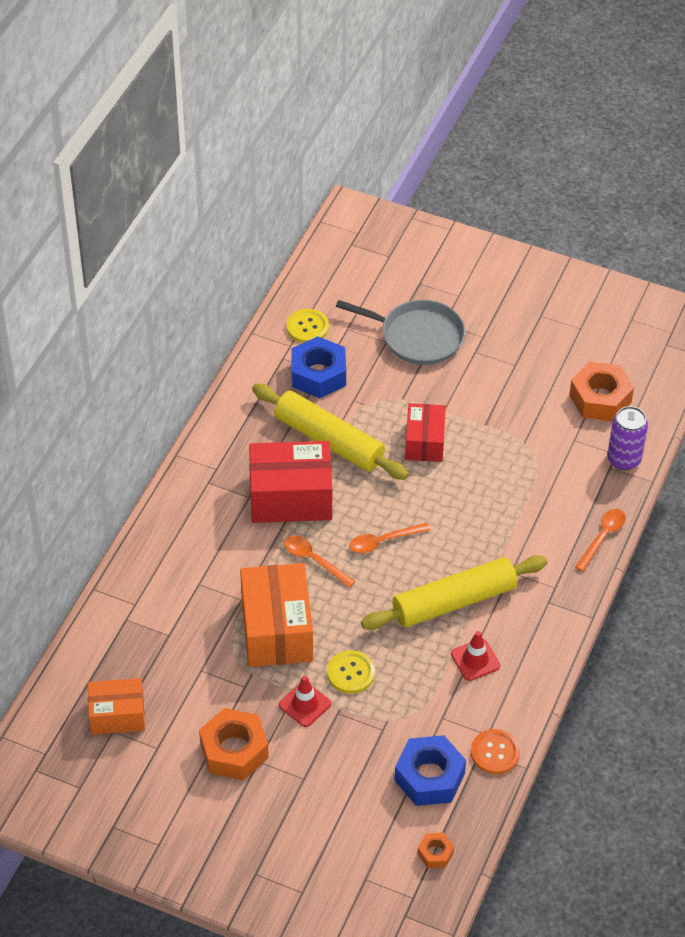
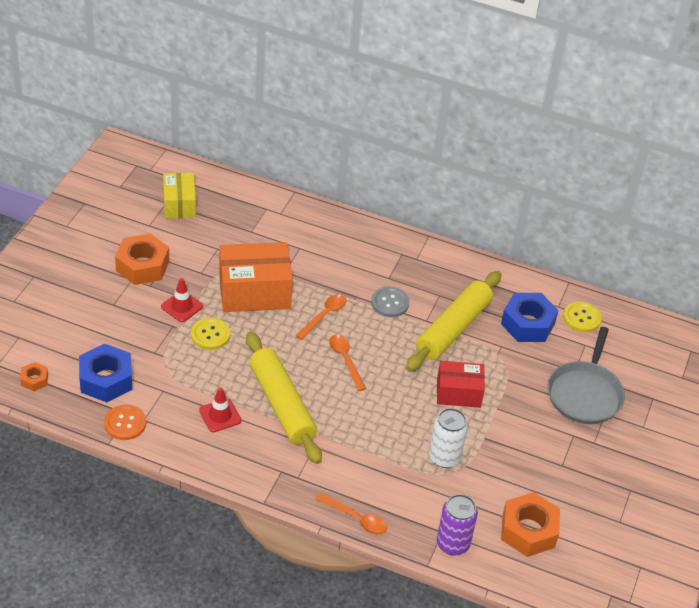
camera: 85 degrees right, 5 degrees down
orange box [88,678,145,735] -> yellow box [163,173,196,219]
red box [249,441,332,523] -> grey button [371,287,409,317]
none -> white can [429,408,468,468]

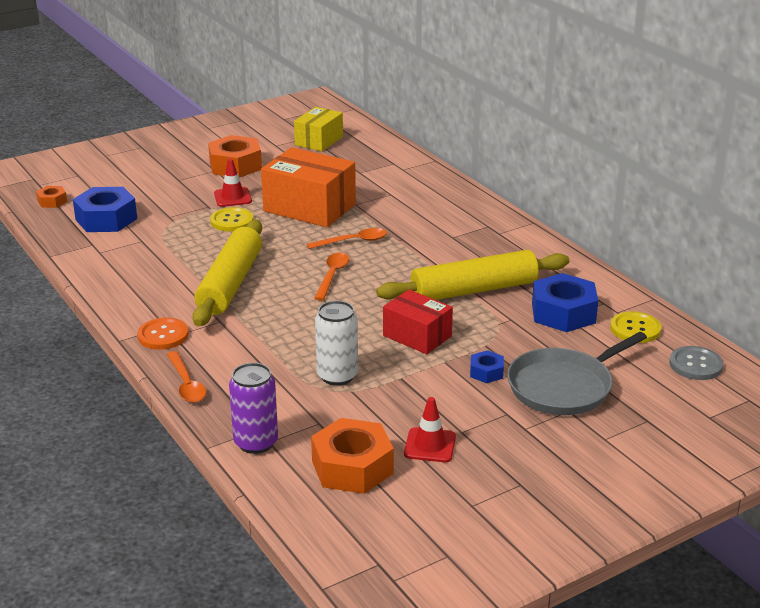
camera: 40 degrees right, 15 degrees down
orange button [104,404,146,440] -> orange button moved to [137,318,189,350]
red traffic cone [199,387,241,432] -> red traffic cone moved to [404,397,456,462]
grey button [371,287,409,317] -> grey button moved to [669,346,723,380]
none -> blue nut [470,350,504,383]

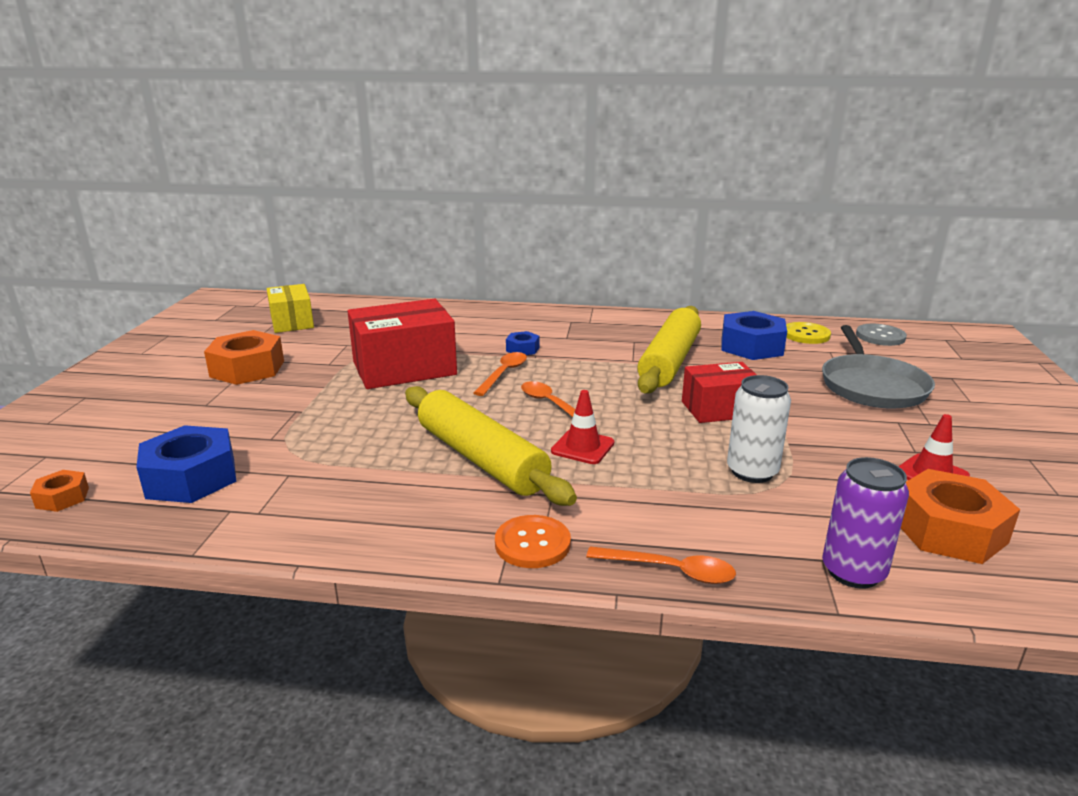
camera: 50 degrees left, 5 degrees down
yellow button [210,207,254,231] -> none
red traffic cone [214,159,252,207] -> red traffic cone moved to [551,390,614,464]
orange box [261,147,356,227] -> red box [347,299,457,389]
blue nut [470,350,504,383] -> blue nut moved to [506,331,539,355]

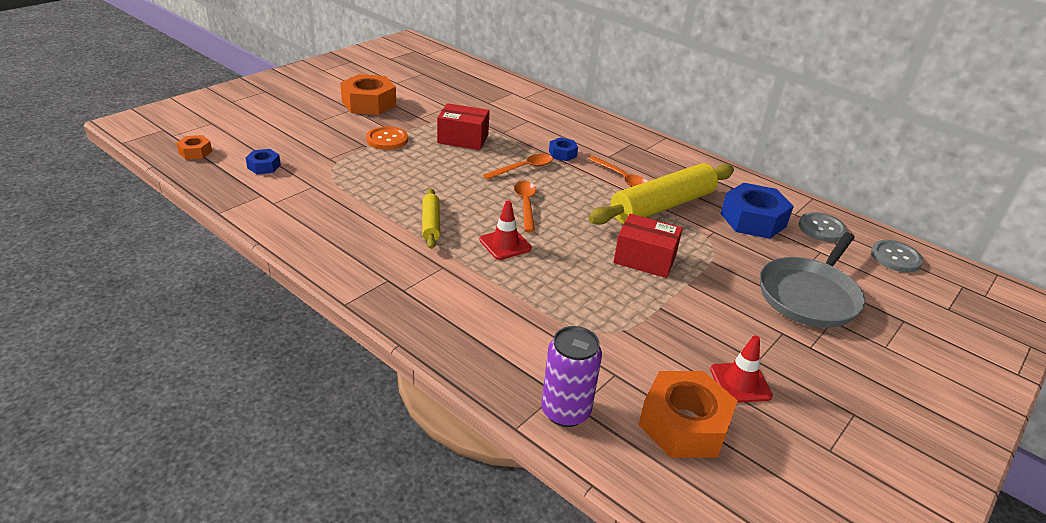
camera: 30 degrees right, 10 degrees up
blue nut [136,425,236,503] -> blue nut [246,149,281,174], size x0.50
yellow box [267,284,314,333] -> none
red box [347,299,457,389] -> red box [437,103,490,150], size x0.62
yellow rolling pin [405,386,577,506] -> yellow rolling pin [422,188,440,249], size x0.49
orange button [495,515,571,568] -> orange button moved to [366,126,408,150]
orange spoon [586,546,736,584] -> orange spoon moved to [588,156,648,187]
white can [727,375,791,483] -> none
yellow button [786,322,831,344] -> grey button [799,212,847,242]

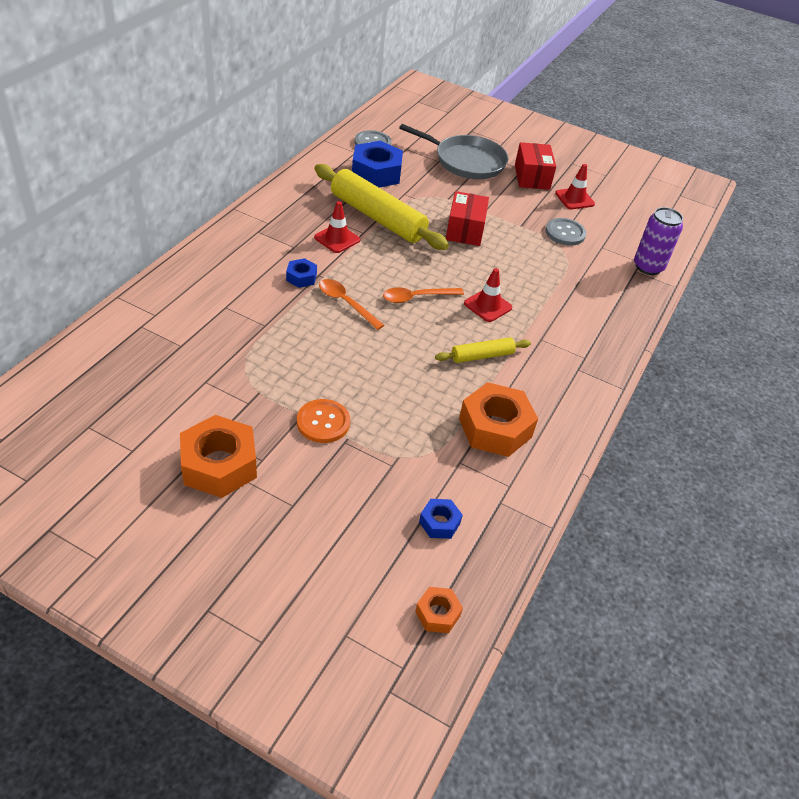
camera: 105 degrees left, 10 degrees up
red box [437,103,490,150] -> red box moved to [515,142,556,190]
orange spoon [588,156,648,187] -> red traffic cone [314,201,360,253]
orange nut [639,371,738,458] -> orange nut moved to [459,382,538,457]
grey button [871,240,923,272] -> grey button moved to [545,218,586,246]

